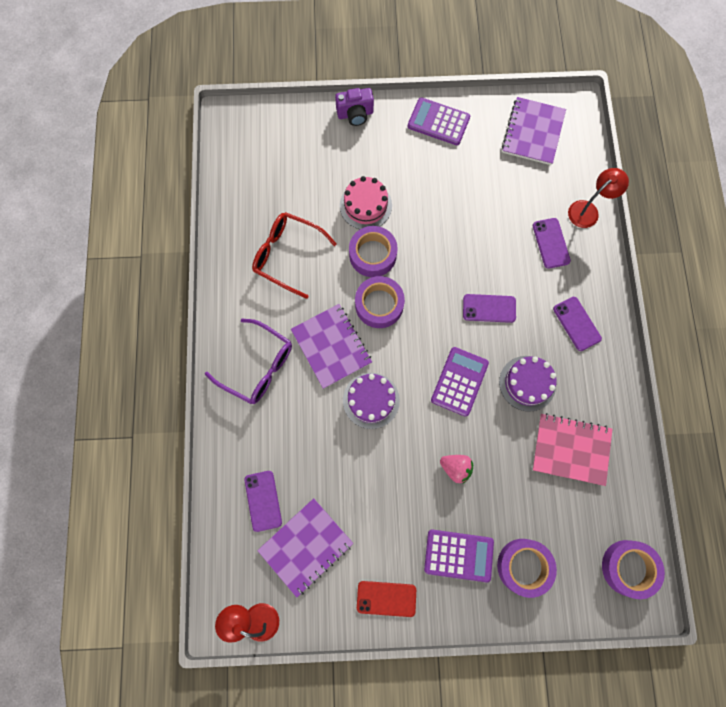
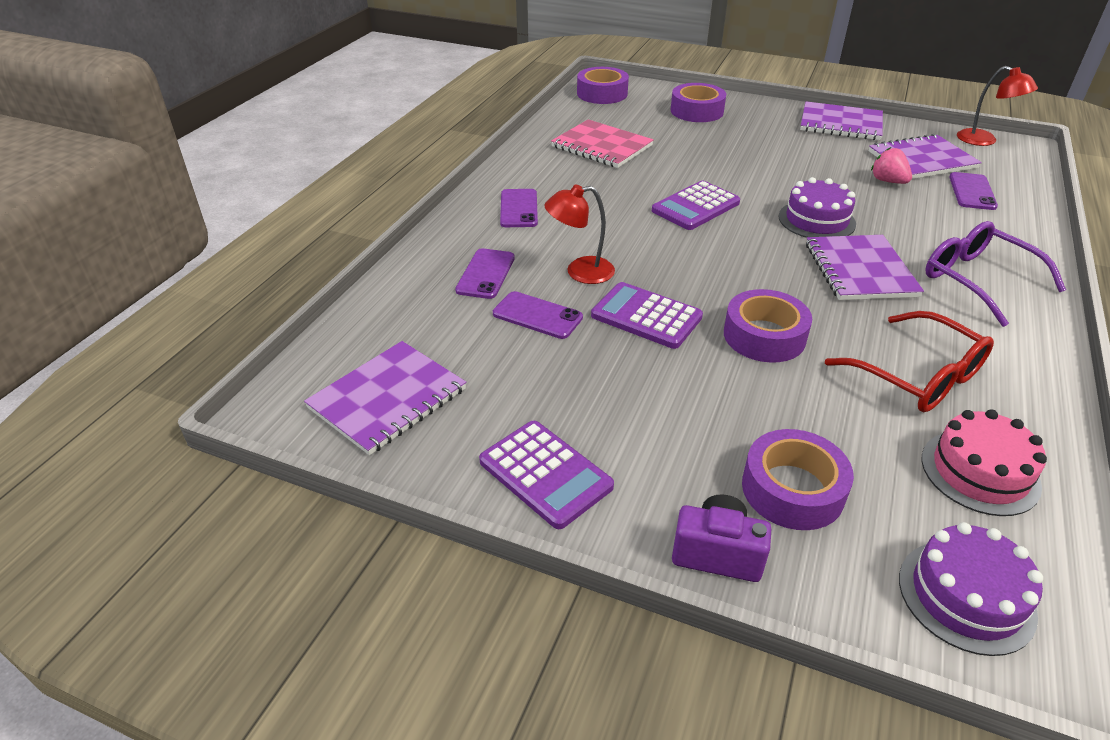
camera: 155 degrees left, 35 degrees down
pink cake [340,176,392,229] -> pink cake moved to [922,409,1047,516]
purple tape [355,276,405,328] -> purple tape moved to [742,429,854,530]
red phone [357,581,416,617] -> purple notebook [800,101,883,140]
purple calculator [424,529,494,582] -> purple calculator moved to [591,282,703,349]
pink strawberry [440,455,473,484] -> pink strawberry moved to [871,147,912,184]
purple phone [463,294,516,323] -> purple phone moved to [493,291,583,339]
purple cake [499,356,557,412] -> purple cake moved to [899,522,1043,656]
red lamp [568,168,629,228] -> red lamp moved to [544,184,615,284]

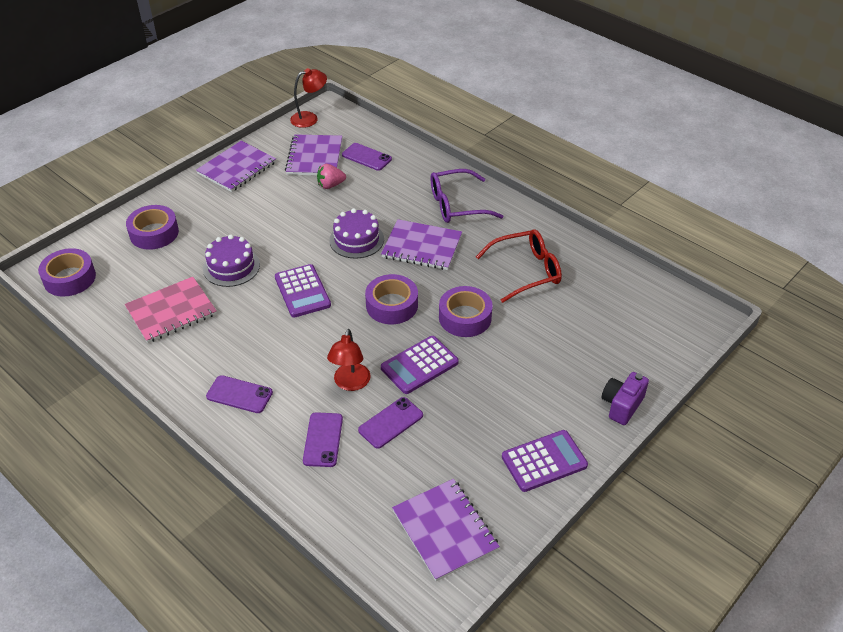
camera: 70 degrees left, 5 degrees up
purple phone [455,248,515,299] -> purple phone turned 60 degrees clockwise [303,412,343,467]
purple tape [742,429,854,530] -> purple tape moved to [365,274,418,324]
purple cake [899,522,1043,656] -> purple cake moved to [203,234,260,287]
pink cake [922,409,1047,516] -> none

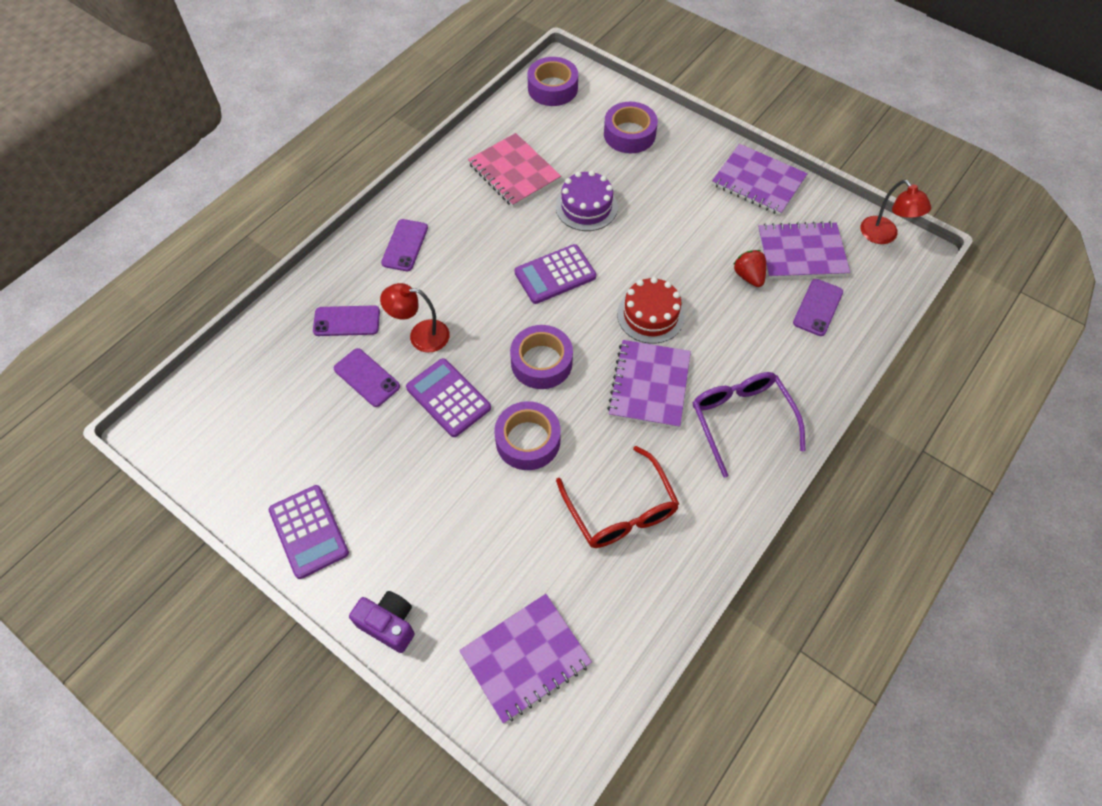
camera: 85 degrees right, 15 degrees up
pink strawberry [317,164,346,189] -> red strawberry [733,250,766,287]
purple cake [329,208,384,259] -> red cake [617,277,685,344]
purple notebook [392,479,500,581] -> purple notebook moved to [459,594,592,723]

